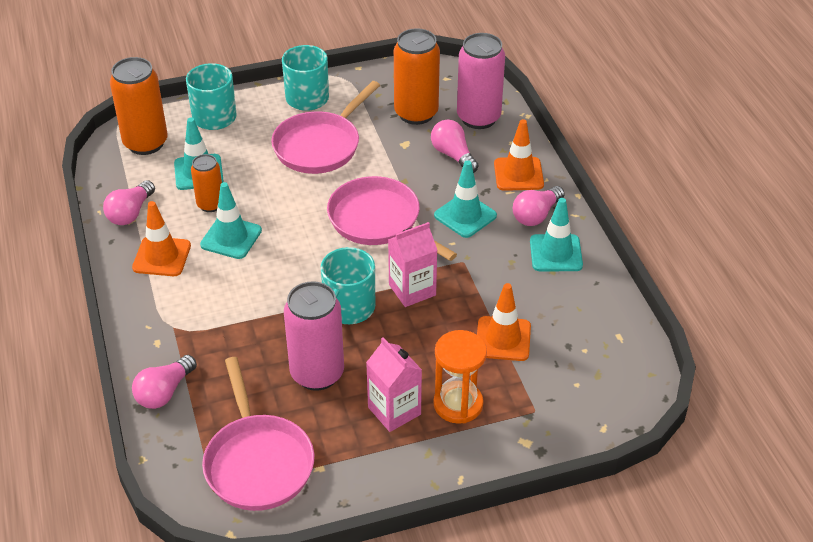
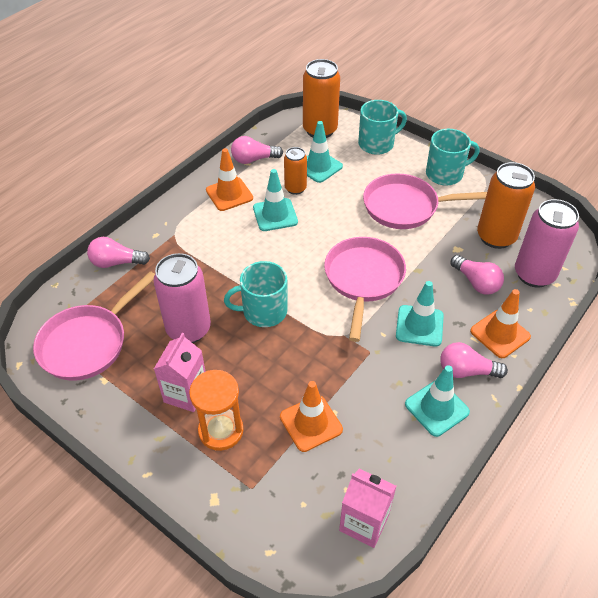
camera: 55 degrees right, 5 degrees up
pink carton [388,222,437,307] -> pink carton moved to [339,469,396,548]
pink light bulb [431,120,479,173] -> pink light bulb turned 120 degrees clockwise [451,255,504,295]

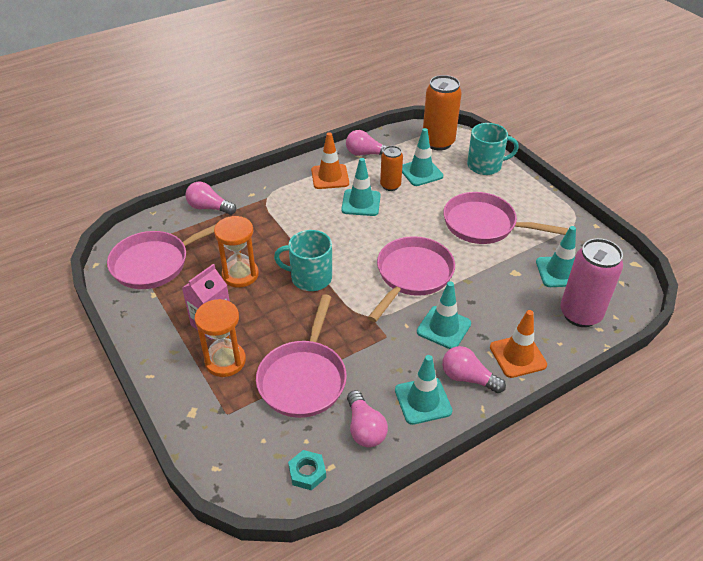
camera: 20 degrees right, 5 degrees down
pink can [153,253,211,343] -> orange hourglass [214,216,259,288]
orange traffic cone [280,381,343,452] -> pink pan [256,294,347,418]
pink carton [339,469,396,548] -> turquoise nut [288,450,326,490]
turquoise mug [426,129,480,186] -> none
pink light bulb [451,255,504,295] -> pink light bulb moved to [347,390,388,447]
orange can [477,162,535,249] -> turquoise traffic cone [536,226,576,287]

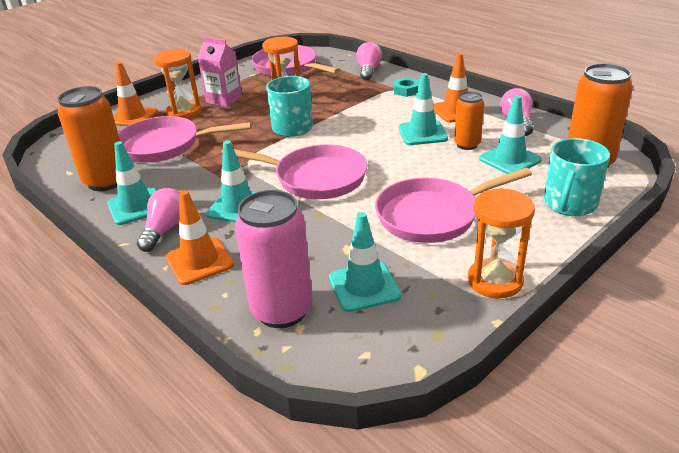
camera: 80 degrees right, 10 degrees down
turquoise nut [288,450,326,490] -> turquoise nut moved to [394,77,419,97]
pink light bulb [347,390,388,447] -> orange can [58,86,120,191]
pink pan [444,192,568,244] -> pink pan turned 120 degrees counterclockwise [375,168,532,243]
turquoise mug [467,123,519,175] -> turquoise mug turned 45 degrees clockwise [544,138,610,216]
none -> orange traffic cone [113,62,158,126]
none -> orange hourglass [468,188,535,299]

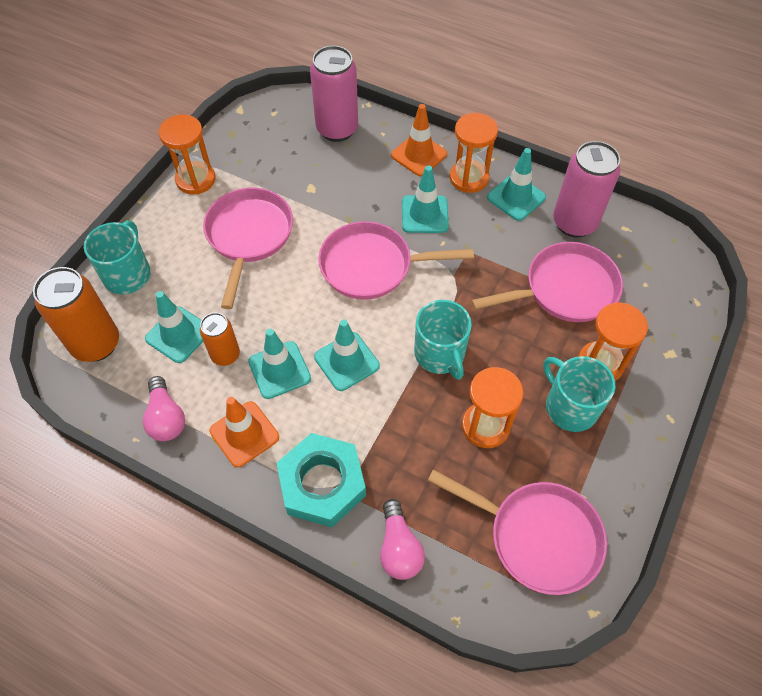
camera: 160 degrees right, 25 degrees up
orange can [58,86,120,191] -> pink can [553,141,620,237]
orange traffic cone [113,62,158,126] -> none
pink light bulb [137,188,180,252] -> orange hourglass [449,113,498,193]
pink carton [198,37,242,107] -> turquoise mug [543,356,615,432]
turquoise traffic cone [329,212,401,312] -> turquoise traffic cone moved to [314,320,380,391]
pink pan [375,168,532,243] -> pink pan turned 45 degrees counterclockwise [203,188,293,309]
turquoise nut [394,77,419,97] -> turquoise nut [277,433,366,527], size x2.13

